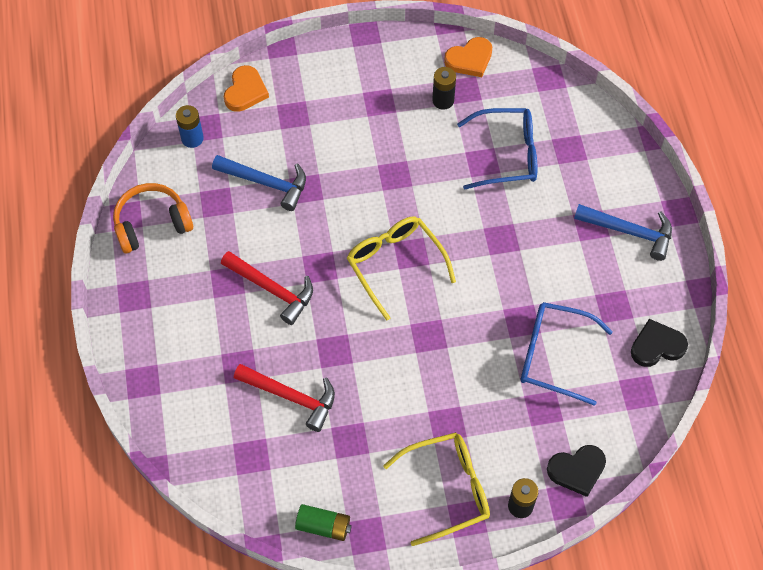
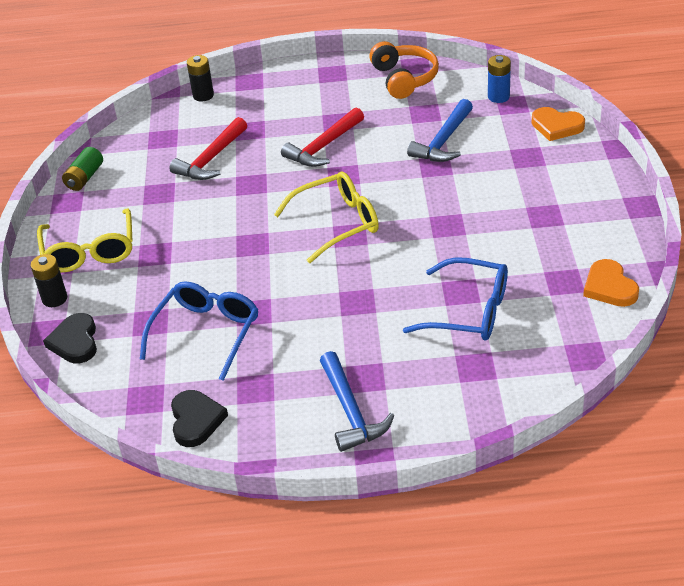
camera: 100 degrees right, 20 degrees down
black battery [432,67,456,110] -> black battery moved to [187,55,214,102]
blue glasses [457,108,537,190] -> blue glasses turned 75 degrees counterclockwise [403,257,508,341]
blue hammer [574,204,672,261] -> blue hammer turned 45 degrees counterclockwise [320,351,394,452]

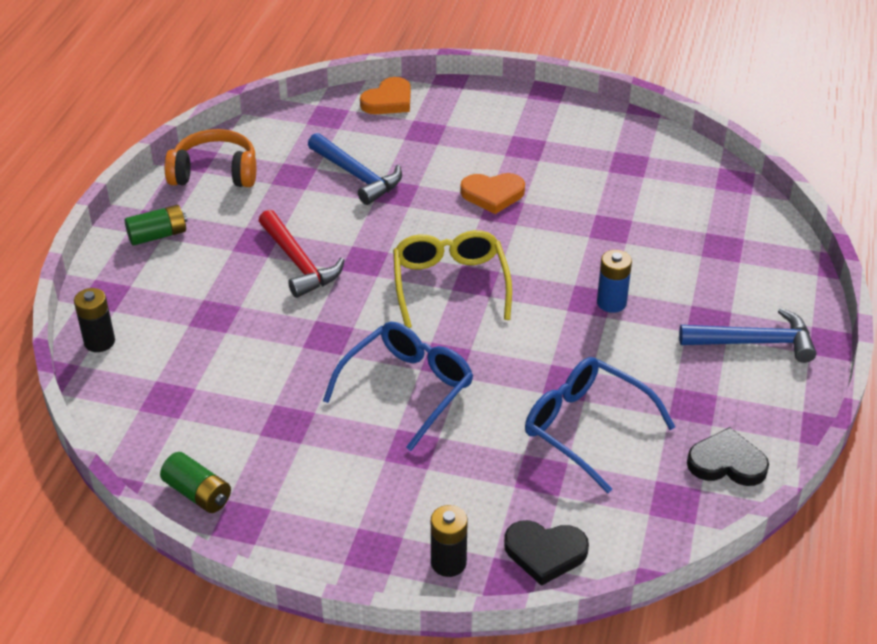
camera: 75 degrees left, 0 degrees up
yellow glasses [37,208,132,272] -> none
red hammer [169,117,247,180] -> none
blue glasses [403,257,508,341] -> blue glasses moved to [323,322,473,451]
blue battery [488,55,511,103] -> blue battery moved to [597,250,632,313]
orange heart [583,259,639,307] -> orange heart moved to [460,173,525,214]
none -> green battery [125,205,188,246]

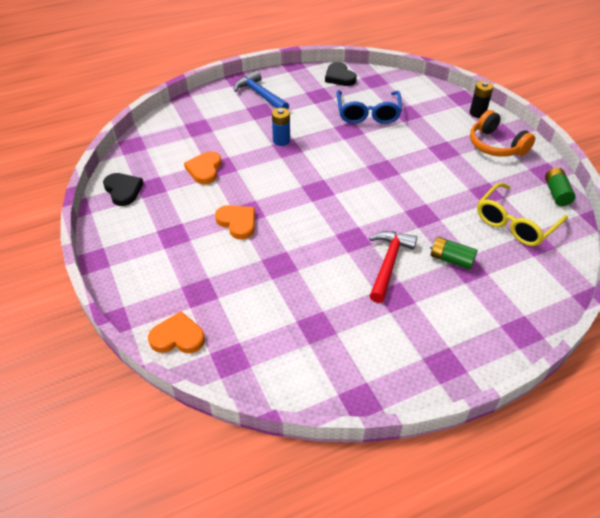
camera: 130 degrees left, 5 degrees up
black battery [74,288,115,352] -> none
green battery [125,205,188,246] -> green battery moved to [430,237,477,270]
orange headphones [165,129,256,187] -> orange headphones moved to [470,110,535,157]
blue hammer [308,133,402,205] -> none
blue glasses [323,322,473,451] -> none
yellow glasses [393,230,512,328] -> yellow glasses moved to [477,183,568,246]
black heart [504,520,589,586] -> black heart moved to [103,173,144,206]
none -> orange heart [184,151,222,184]

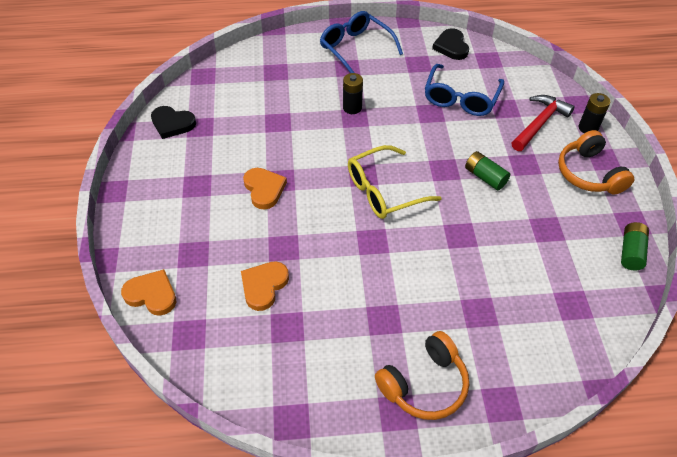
camera: 20 degrees right, 5 degrees up
black heart [103,173,144,206] -> black heart turned 120 degrees clockwise [151,106,196,139]
orange heart [184,151,222,184] -> orange heart moved to [241,261,289,311]
blue hammer [234,71,289,109] -> blue glasses [320,11,403,73]
blue battery [272,108,290,146] -> black battery [343,73,363,114]
red hammer [369,231,417,303] -> red hammer moved to [512,95,575,151]
green battery [430,237,477,270] -> green battery moved to [465,151,510,190]
yellow glasses [477,183,568,246] -> yellow glasses moved to [348,145,442,219]
none -> orange headphones [375,331,469,420]

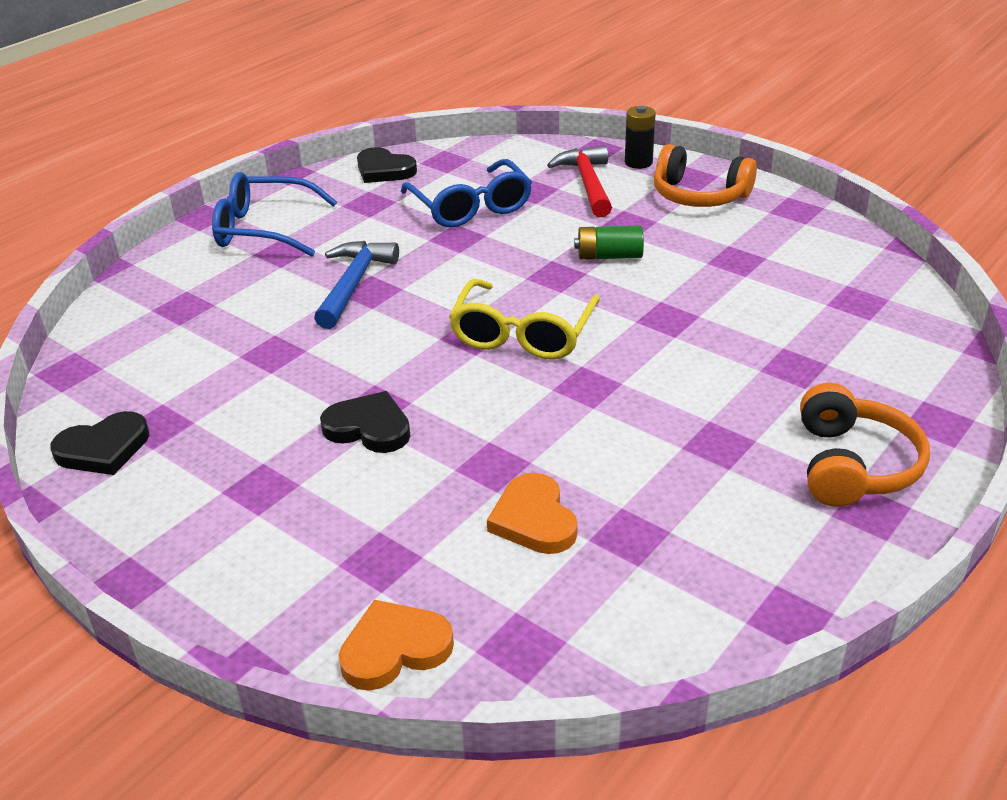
camera: 45 degrees left, 15 degrees down
orange heart [243,168,287,209] -> black heart [320,391,410,453]
black battery [343,73,363,114] -> blue hammer [314,241,399,329]
green battery [621,222,649,271] -> none

